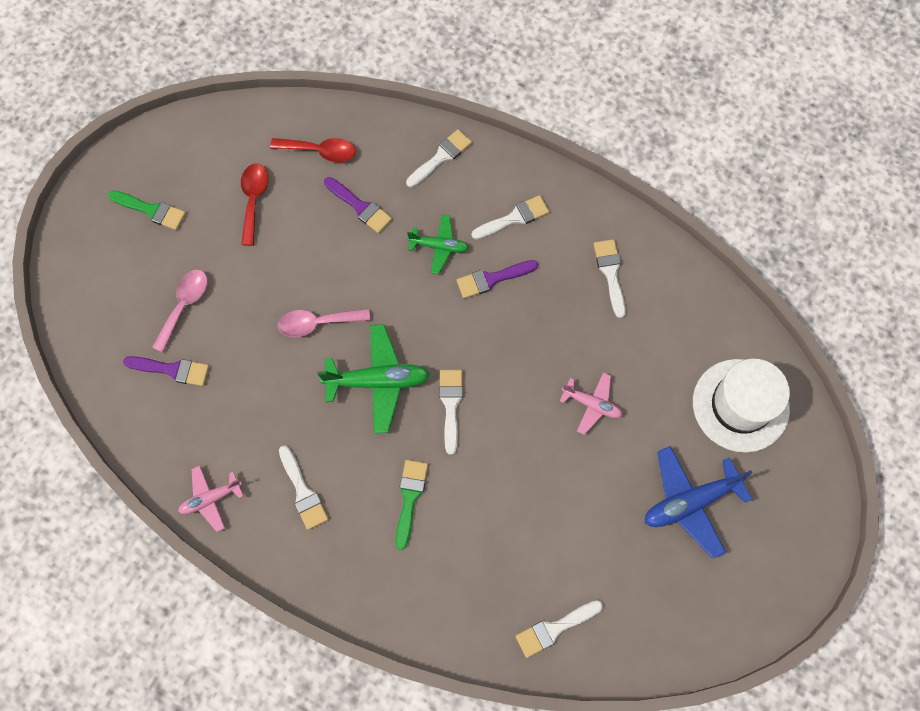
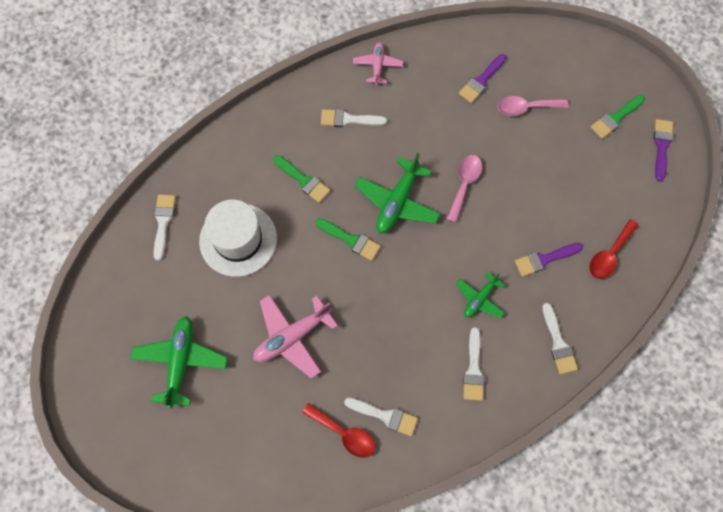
camera: 120 degrees right, 0 degrees up
pink spoon [152,269,208,352] -> pink spoon turned 120 degrees clockwise [498,96,568,116]
red spoon [241,163,268,246] -> red spoon moved to [302,403,375,458]
white brush [439,370,463,455] -> green brush [316,219,381,261]
purple brush [457,260,538,299] -> purple brush moved to [653,119,673,181]
pink plane [559,372,622,435] -> pink plane [253,295,338,379], size x1.67
blue plane [644,446,752,559] -> green plane [131,316,228,408]
white hat [693,358,790,453] -> white hat moved to [199,200,277,277]

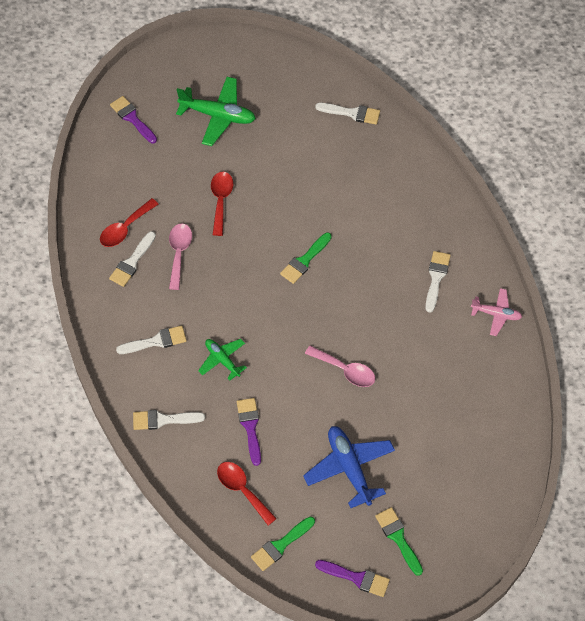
camera: 100 degrees right, 10 degrees down
white hat [199,200,277,277] -> none
pink plane [253,295,338,379] -> red spoon [211,172,233,236]
green brush [273,155,330,203] -> green brush moved to [251,517,315,571]
green plane [355,152,440,234] -> none
purple brush [459,54,506,103] -> purple brush moved to [110,96,157,143]
white brush [463,327,484,401] -> white brush turned 150 degrees clockwise [116,326,187,354]
pink spoon [498,96,568,116] -> pink spoon moved to [169,223,192,290]
none -> blue plane [303,426,395,508]

